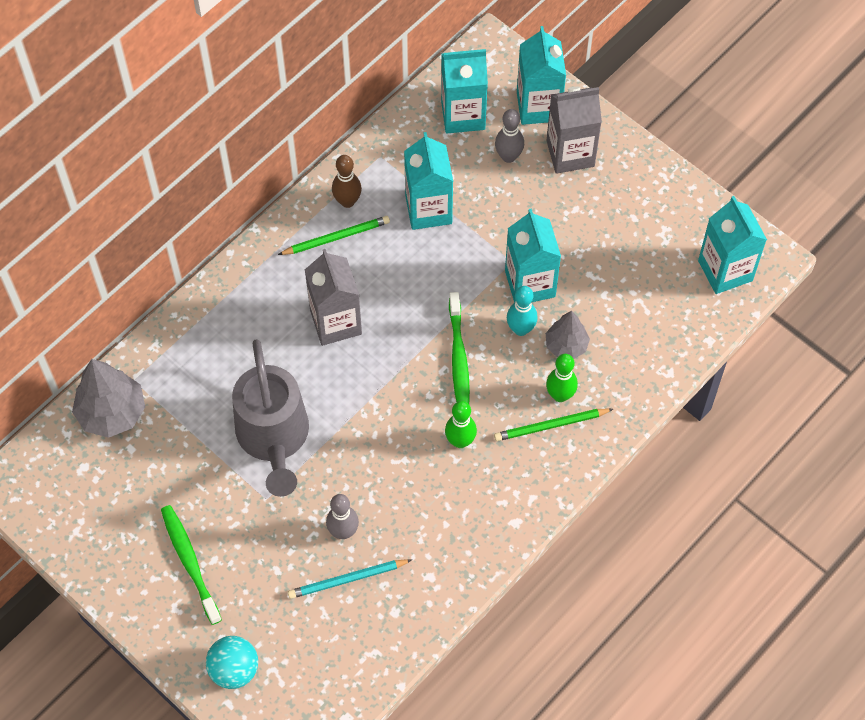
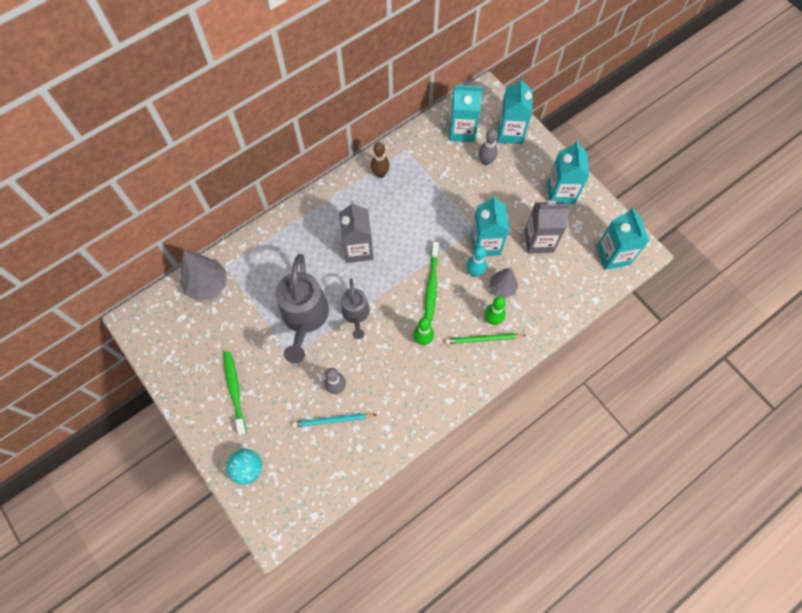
camera: 10 degrees right, 5 degrees up
green pencil [278,216,390,255] -> none
turquoise carton [404,132,453,230] -> turquoise carton moved to [547,140,589,204]
grey carton [546,87,602,174] -> grey carton moved to [525,200,570,253]
none -> grey watering can [341,278,369,339]

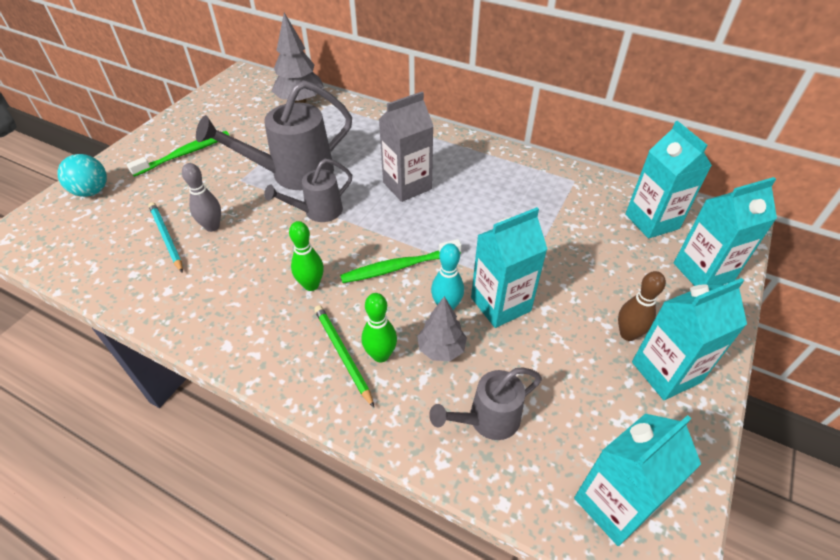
camera: 65 degrees right, 20 degrees down
brown bowling pin [371,142,390,178] -> brown bowling pin moved to [618,271,666,341]
grey bowling pin [479,129,498,165] -> none
grey carton [525,200,570,253] -> none
none -> grey watering can [429,367,542,440]

